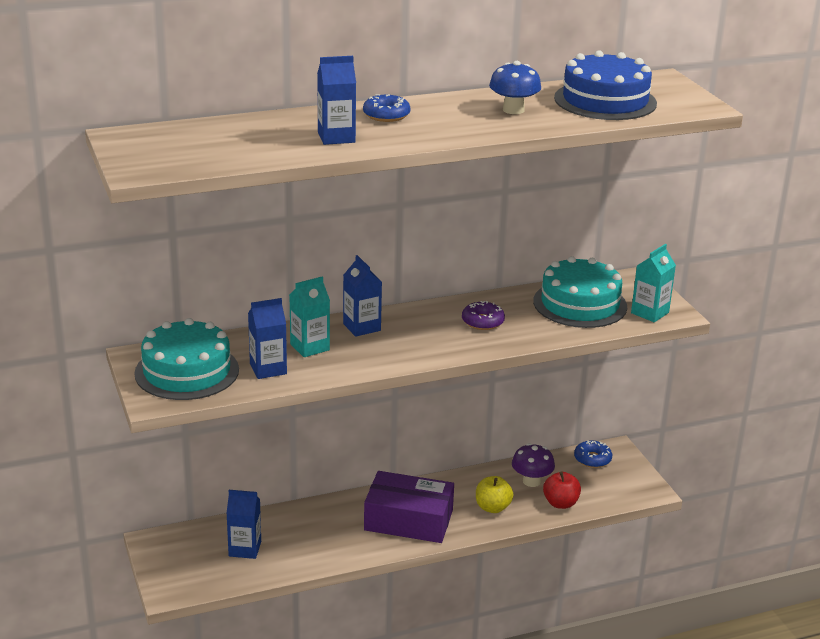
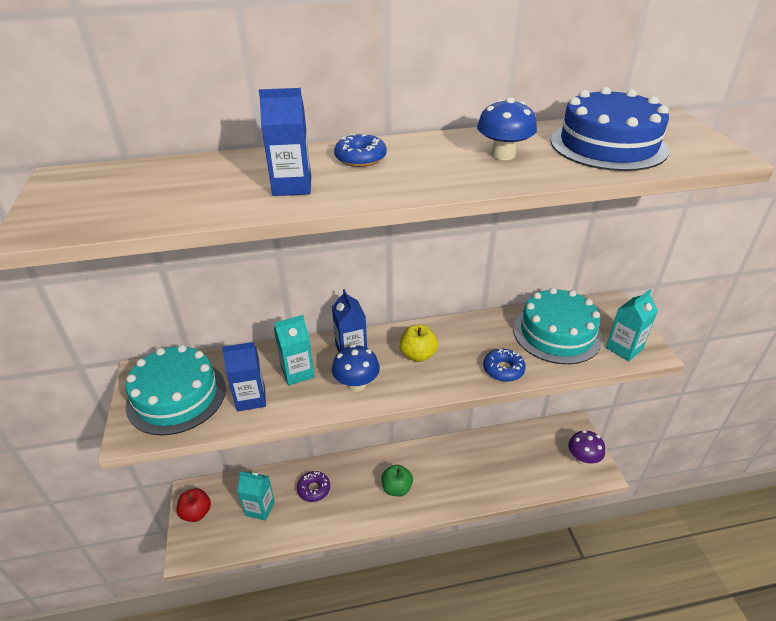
camera: 10 degrees right, 10 degrees up
blue carton [226,490,261,559] -> turquoise carton [237,472,275,521]
purple box [364,471,454,543] -> green apple [381,465,413,497]
purple donut [462,301,505,330] -> purple donut moved to [297,471,330,502]
yellow apple [476,476,513,513] -> yellow apple moved to [400,325,438,362]
purple mushroom [512,443,555,487] -> purple mushroom moved to [568,430,605,465]
red apple [543,471,581,509] -> red apple moved to [177,488,211,522]
blue donut [574,441,612,468] -> blue donut moved to [483,349,526,382]
none -> blue mushroom [332,344,380,392]

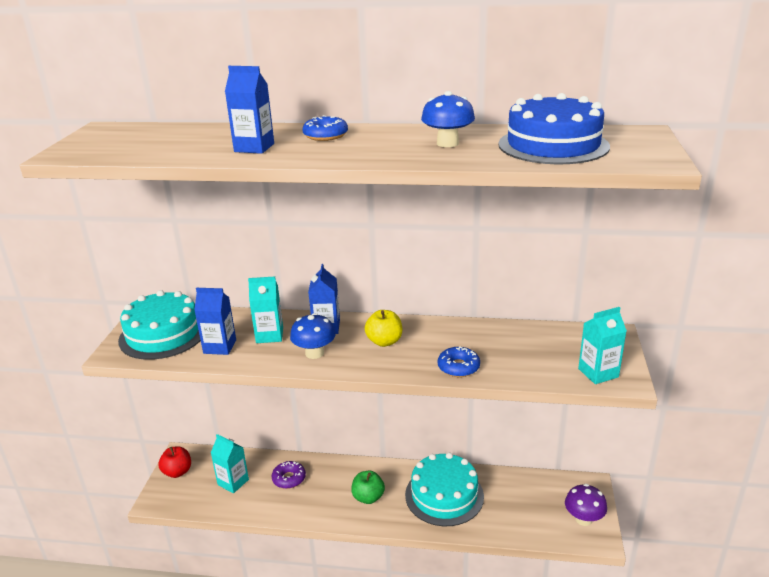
camera: 20 degrees right, 10 degrees down
turquoise cake [513,288,602,364] -> turquoise cake moved to [405,453,484,526]

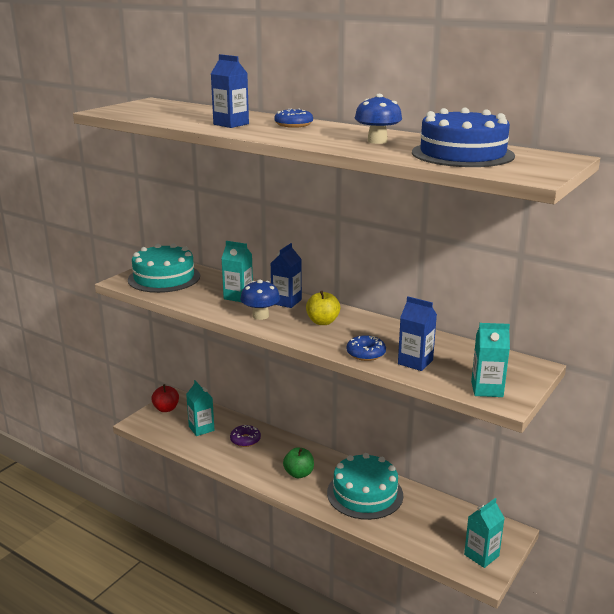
camera: 25 degrees right, 5 degrees down
blue carton [194,288,236,355] -> blue carton moved to [398,296,437,371]
purple mushroom [565,484,607,526] -> turquoise carton [464,498,505,568]

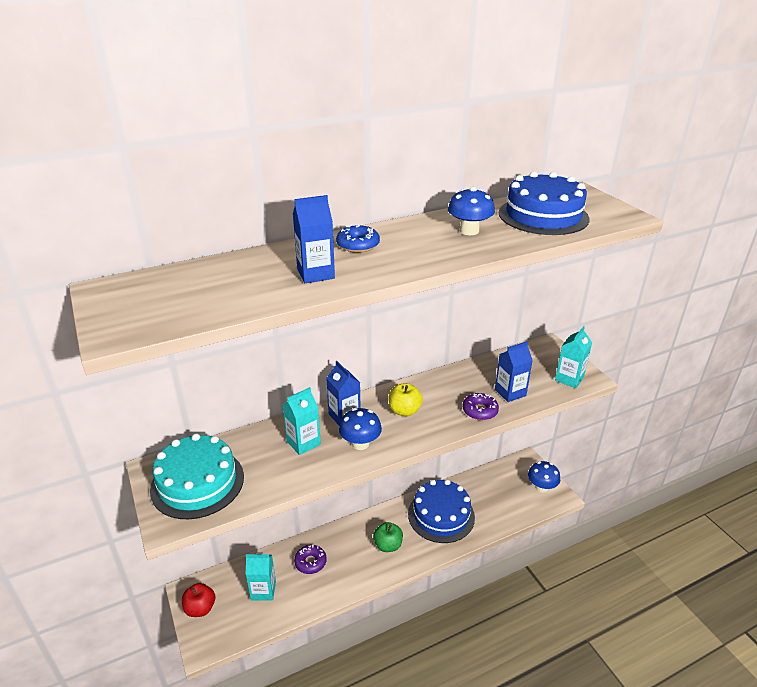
camera: 60 degrees left, 10 degrees up
turquoise cake [327,453,403,520] -> blue cake [408,480,475,543]
blue donut [346,335,386,361] -> purple donut [463,393,499,420]
turquoise carton [464,498,505,568] -> blue mushroom [528,461,560,493]

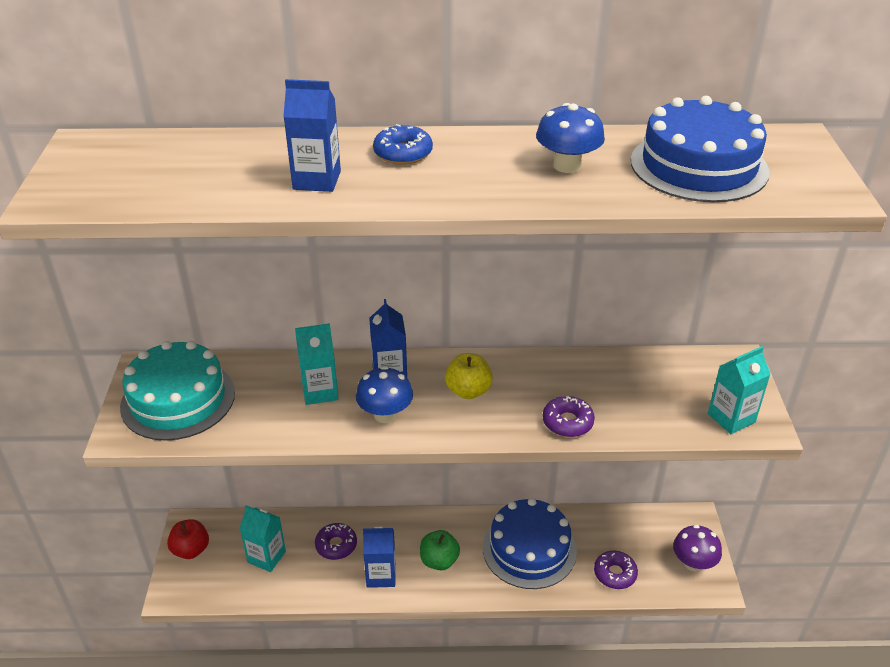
camera: 25 degrees right, 5 degrees up
blue carton [495,341,533,402] -> blue carton moved to [363,527,396,588]
blue mushroom [528,461,560,493] -> purple mushroom [673,525,722,572]
none -> purple donut [594,551,638,589]

